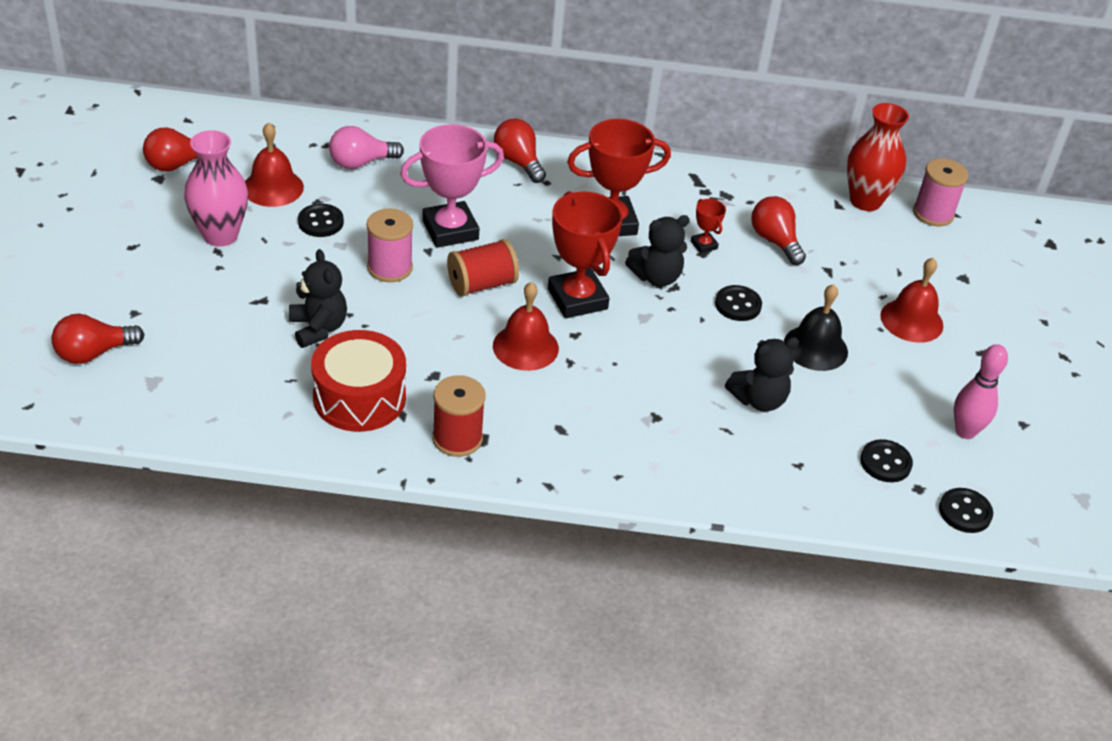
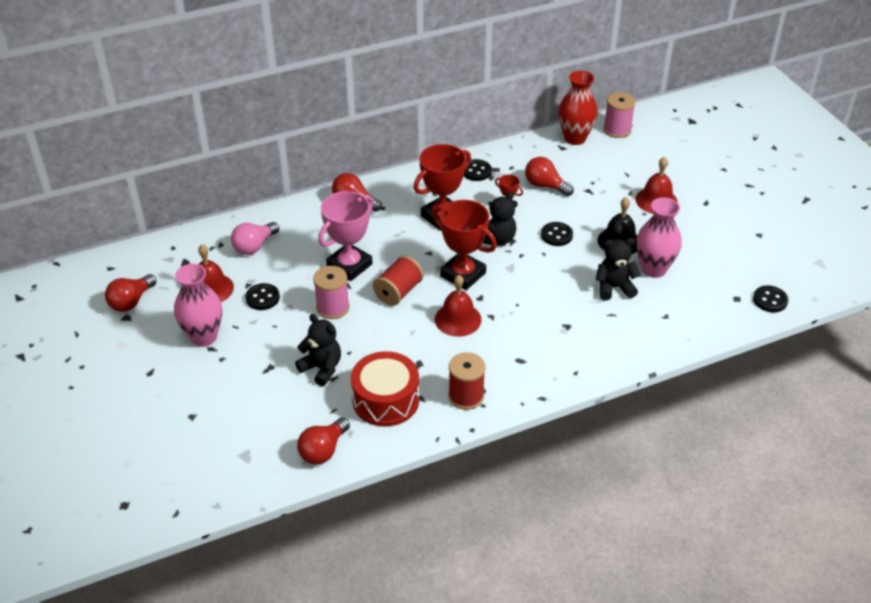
camera: 25 degrees left, 0 degrees up
red light bulb [52,314,145,364] -> red light bulb moved to [297,417,350,464]
black teddy bear [725,337,799,412] -> black teddy bear turned 135 degrees counterclockwise [596,238,641,301]
black button [860,439,913,482] -> black button moved to [464,159,492,181]
pink bowling pin [954,344,1008,439] -> none
none -> pink vase [636,197,682,278]

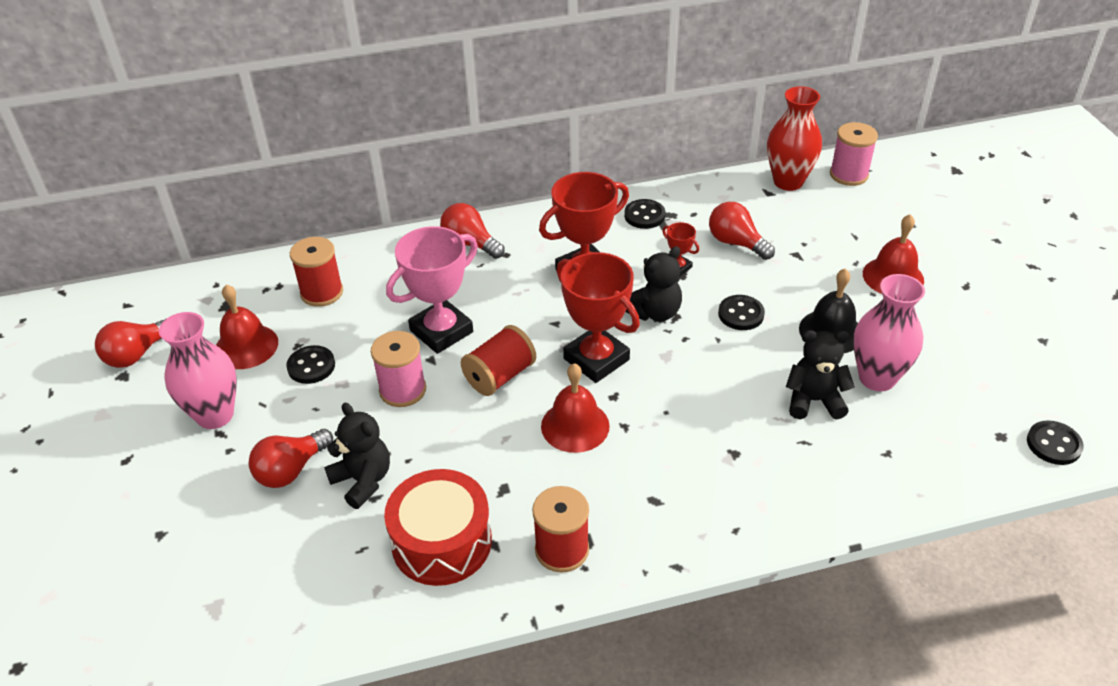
camera: 10 degrees right, 0 degrees up
pink light bulb [231,222,279,255] -> red spool [290,237,343,307]
red light bulb [297,417,350,464] -> red light bulb moved to [248,429,333,488]

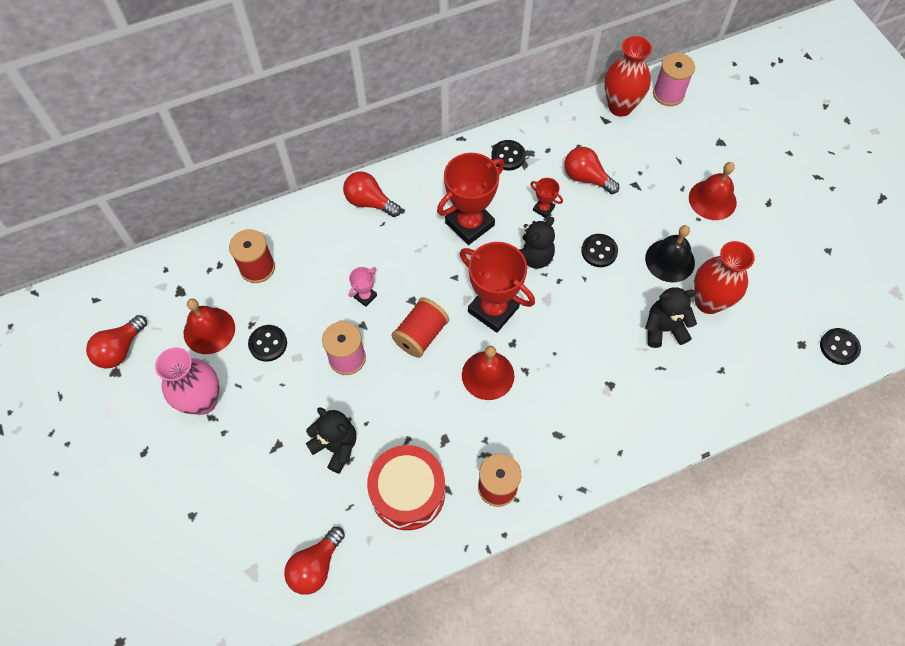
camera: 10 degrees left, 20 degrees up
red light bulb [248,429,333,488] -> red light bulb moved to [284,527,345,595]
pink trophy [386,226,478,354] -> pink trophy [348,267,377,307], size x0.46
pink vase [853,274,925,391] -> red vase [694,241,755,314]

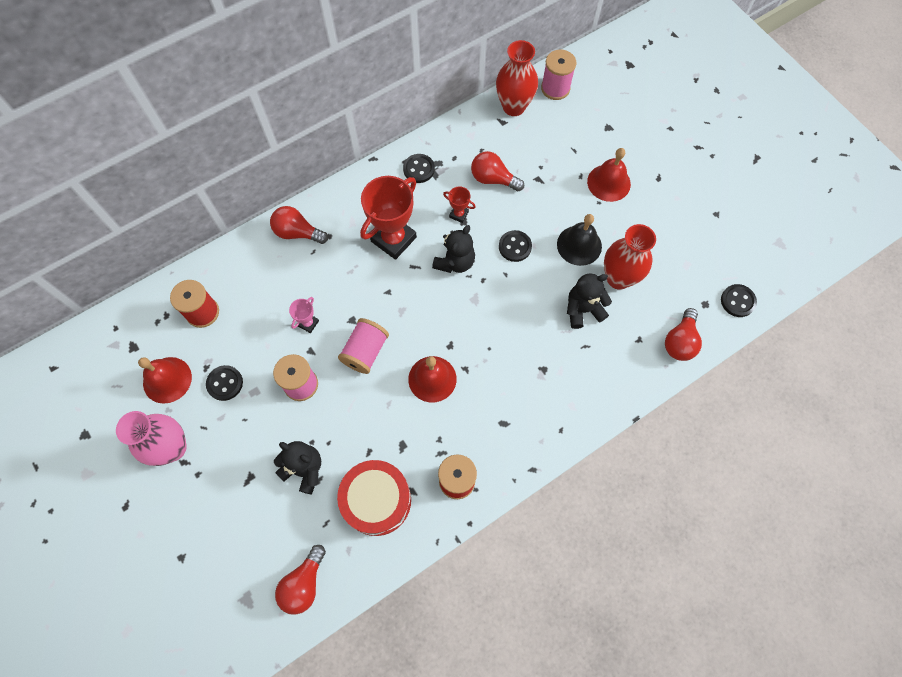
camera: 10 degrees left, 5 degrees up
red light bulb [86,315,147,369] -> red light bulb moved to [665,308,702,361]
red spool [391,298,449,358] -> pink spool [338,318,389,374]
red trophy [460,242,535,333] -> none

